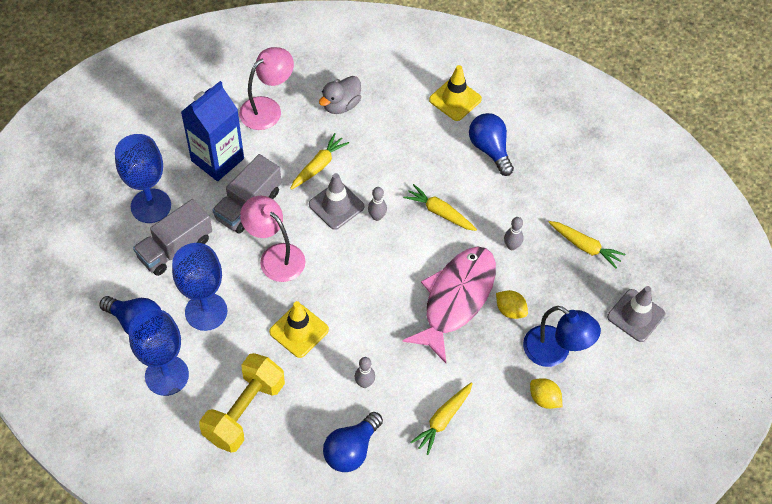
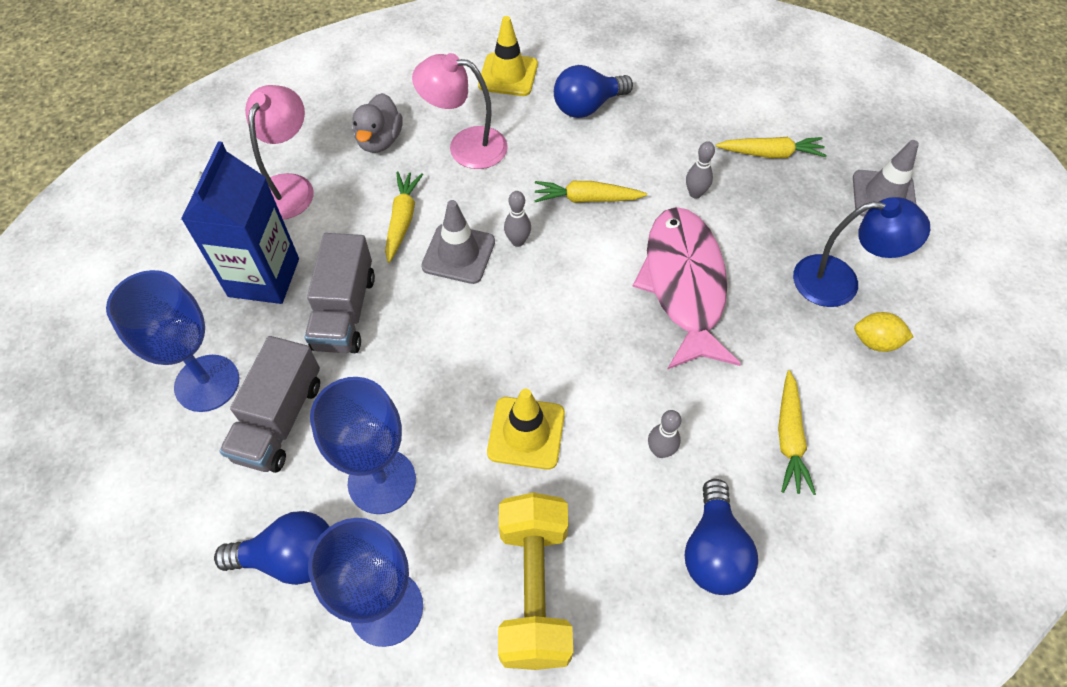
camera: 30 degrees left, 0 degrees up
pink lamp [240,196,305,282] -> pink lamp moved to [412,53,508,169]
blue light bulb [469,113,514,176] -> blue light bulb turned 60 degrees counterclockwise [554,65,633,118]
yellow lemon [496,290,528,319] -> none

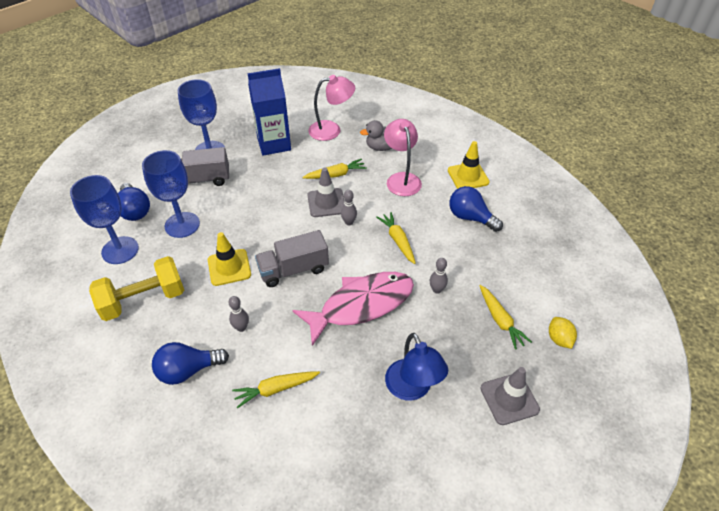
camera: 65 degrees right, 10 degrees down
grey truck [305,233,375,353] -> grey truck moved to [255,230,329,287]
yellow lemon [854,312,914,352] -> yellow lemon moved to [549,317,577,349]

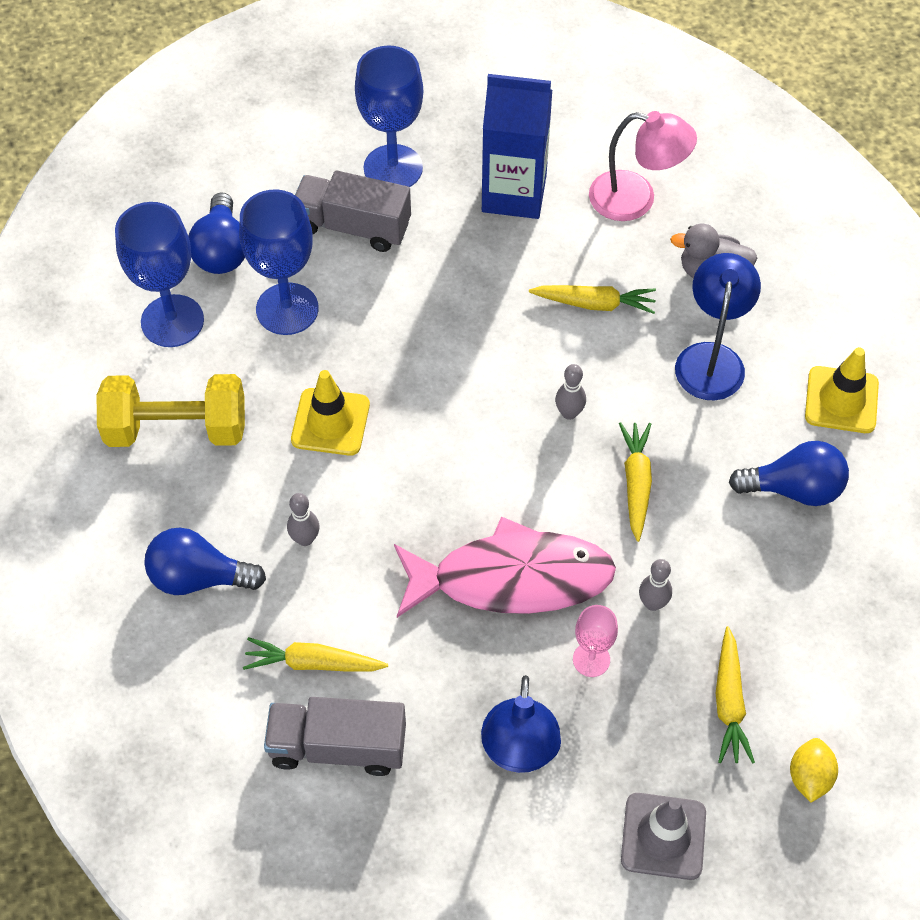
camera: 25 degrees right, 10 degrees up
grey truck [255,230,329,287] -> grey truck moved to [264,697,406,776]
grey traffic cone [307,168,345,217] -> none
pink lamp [384,119,422,196] -> blue lamp [675,253,761,400]
blue light bulb [449,186,503,232] -> blue light bulb turned 120 degrees clockwise [729,441,849,506]
none -> pink goblet [573,605,618,677]

